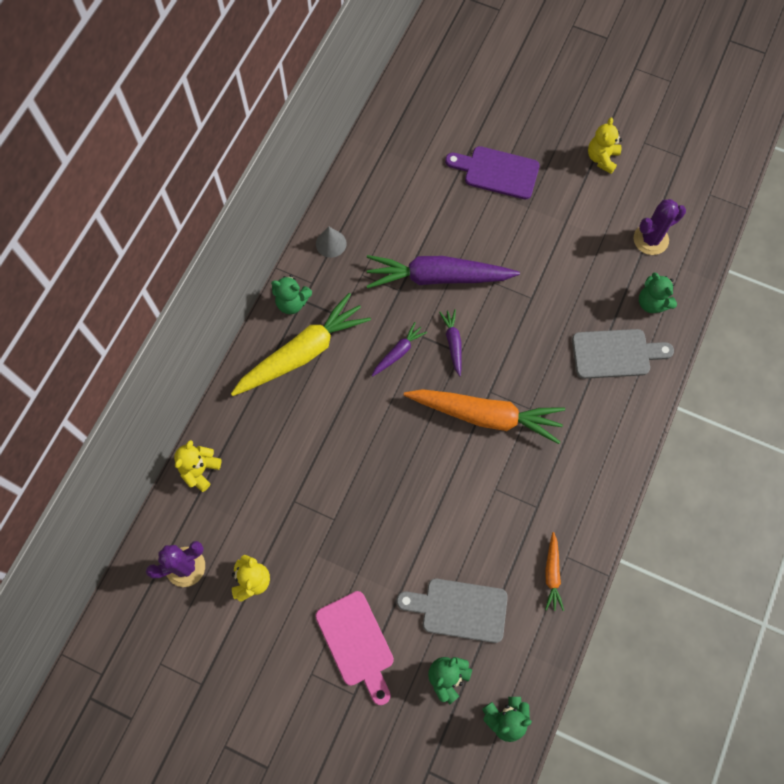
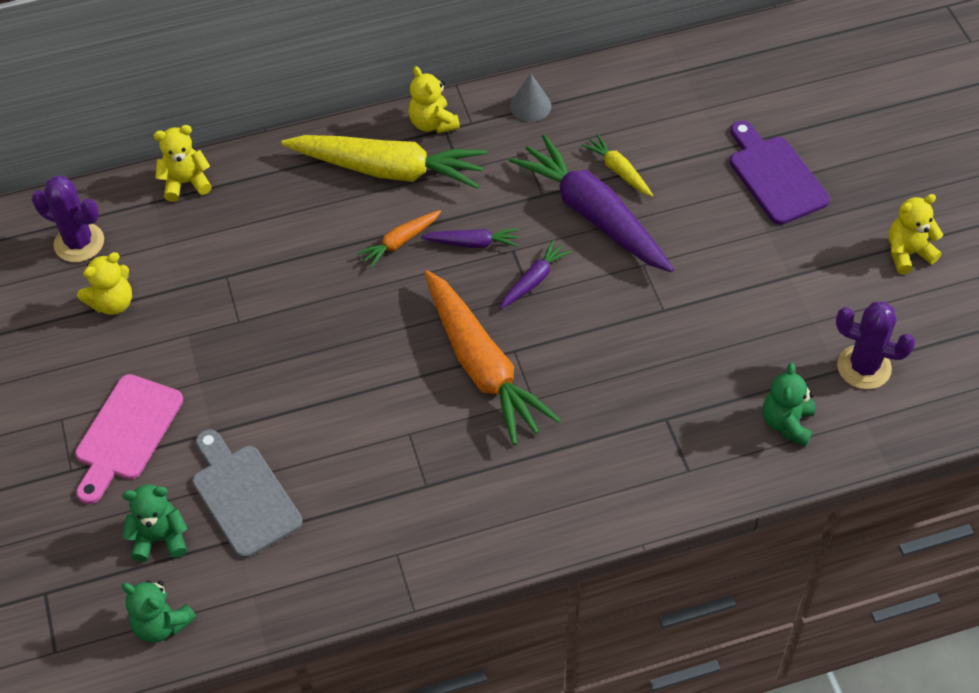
camera: 50 degrees right, 15 degrees down
green teddy bear [271,275,312,314] -> yellow teddy bear [408,66,460,133]
orange carrot [545,532,564,611] -> orange carrot moved to [357,210,441,268]
grey cutting board [572,329,674,379] -> none
none -> yellow carrot [581,134,653,197]

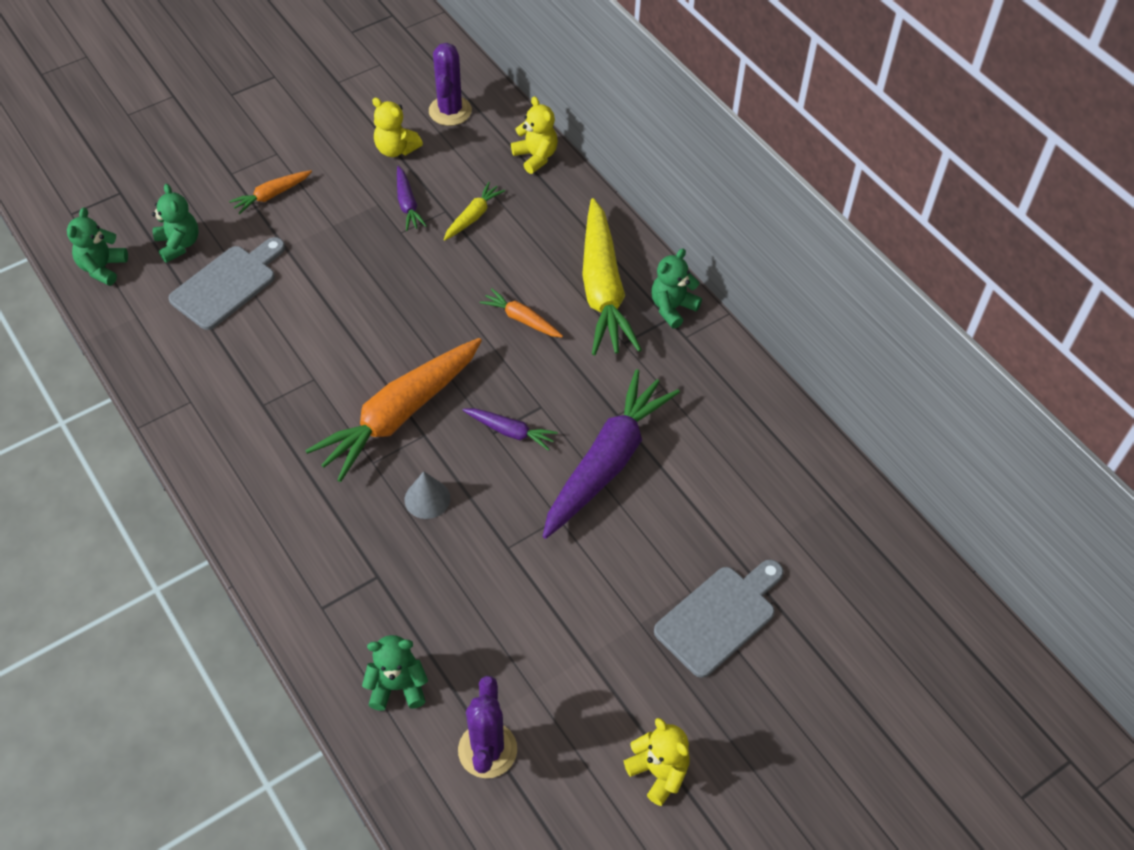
camera: 70 degrees right, 0 degrees up
pink cutting board [75,374,183,504] -> orange carrot [229,170,312,214]
yellow teddy bear [408,66,460,133] -> green teddy bear [651,248,702,329]
purple carrot [421,228,519,248] -> purple carrot moved to [397,166,427,231]
grey cone [510,73,551,122] -> grey cone moved to [405,471,450,519]
yellow carrot [581,134,653,197] -> yellow carrot moved to [444,182,505,241]
purple cutting board [730,121,830,225] -> grey cutting board [654,560,784,678]

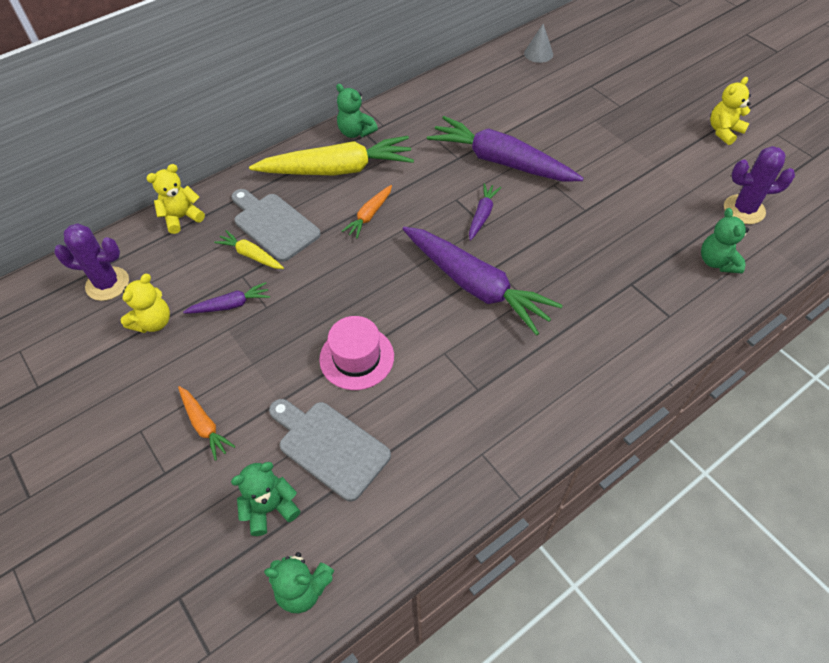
camera: 90 degrees left, 0 degrees up
orange carrot [305,338,482,482] -> purple carrot [403,227,563,335]
grey cone [405,471,450,519] -> grey cone moved to [524,24,553,63]
grey cutting board [654,560,784,678] -> grey cutting board moved to [231,189,321,262]
none -> pink hat [319,316,394,390]

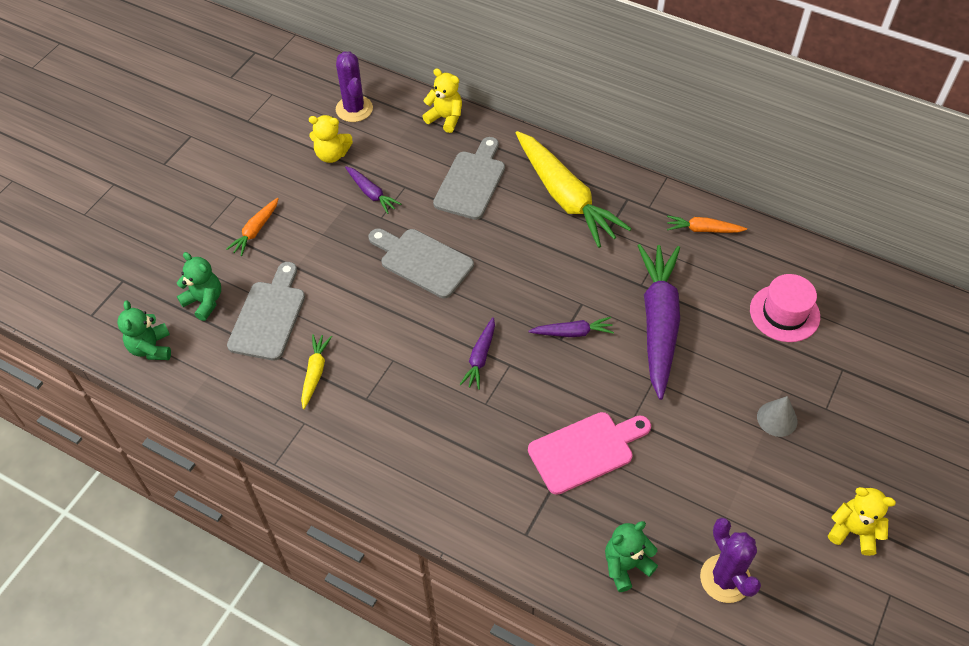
camera: 65 degrees right, 0 degrees up
yellow carrot [214,230,284,269] -> yellow carrot moved to [301,334,332,409]
pink hat [319,316,394,390] -> pink hat moved to [750,274,820,342]
green teddy bear [336,84,378,138] -> none
orange carrot [342,185,392,238] -> orange carrot moved to [667,215,747,233]
purple carrot [403,227,563,335] -> purple carrot [459,317,495,390], size x0.46
grey cone [524,24,553,63] -> grey cone moved to [757,396,798,437]
none -> grey cutting board [369,229,474,298]
none -> pink cutting board [528,412,651,495]

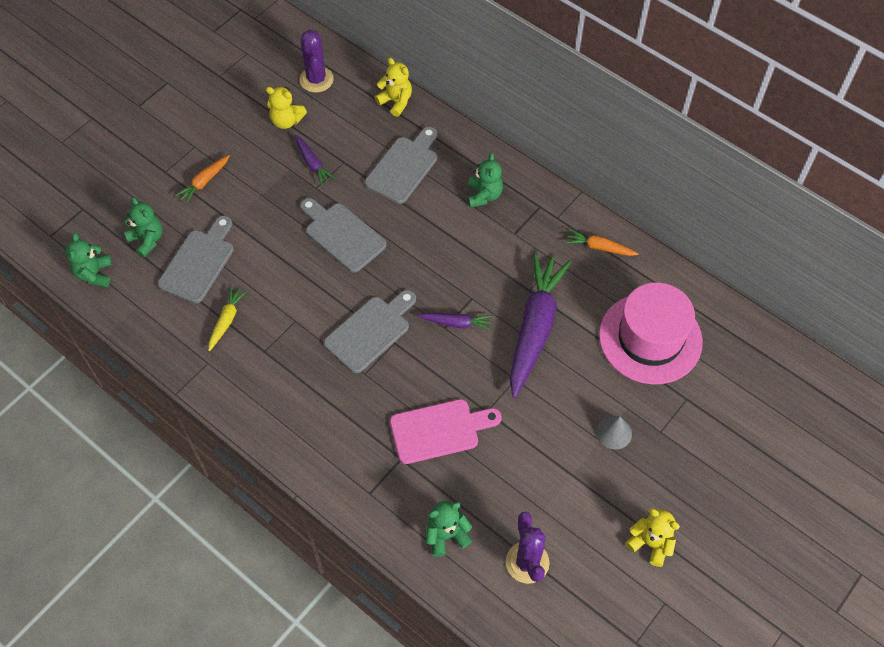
camera: 10 degrees right, 5 degrees up
purple carrot [459,317,495,390] -> grey cutting board [324,290,416,373]
yellow carrot [516,131,631,248] -> green teddy bear [468,153,503,208]
pink hat [750,274,820,342] -> pink hat [599,282,703,384], size x1.63

